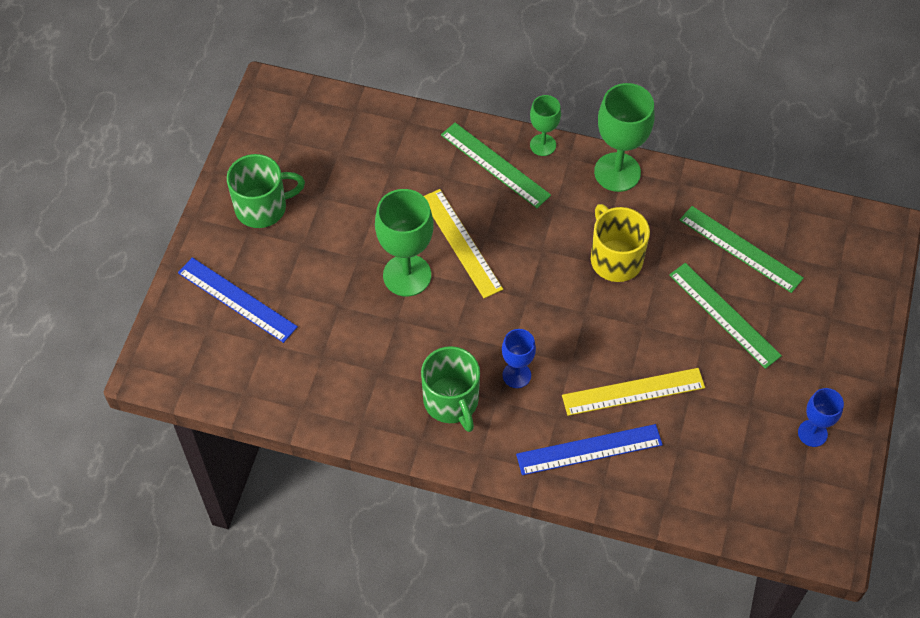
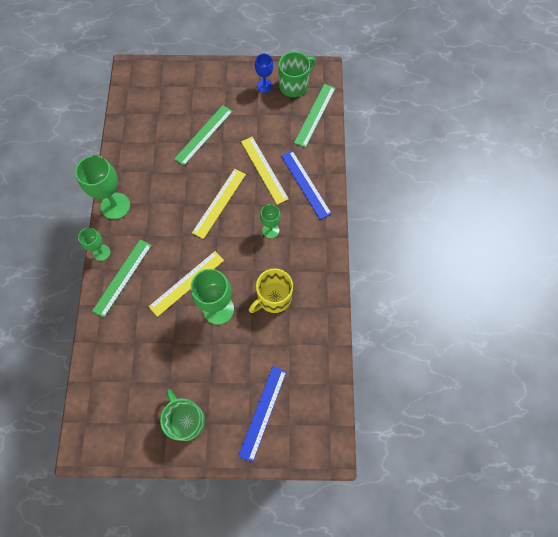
camera: 105 degrees left, 10 degrees up
green mug [421,346,480,432] -> green mug moved to [278,51,316,97]
blue goblet [502,329,536,388] -> green goblet [260,204,281,238]
yellow mug [591,204,650,282] -> yellow mug moved to [249,268,293,313]
green ruler [680,206,804,293] -> green ruler moved to [294,84,335,148]
none -> yellow ruler [192,169,246,239]

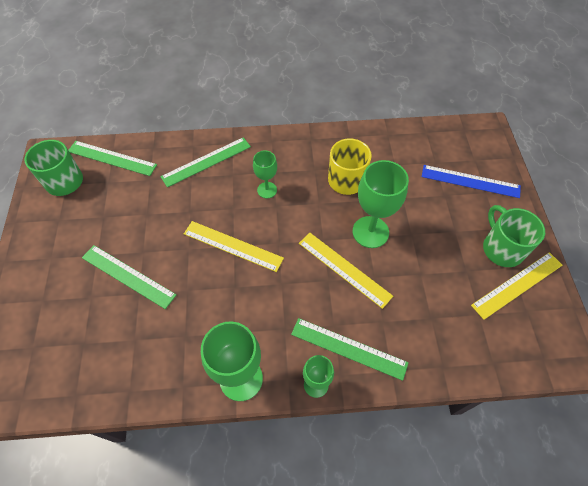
camera: 95 degrees left, 10 degrees down
green mug [160,389,205,441] -> green mug turned 105 degrees clockwise [483,205,545,267]
yellow ruler [241,137,289,204] -> yellow ruler moved to [471,252,563,320]
blue goblet [255,54,273,93] -> none
blue ruler [281,150,332,220] -> green ruler [160,137,251,187]

